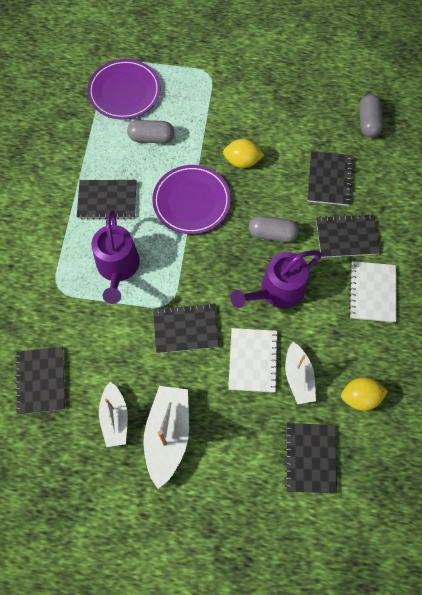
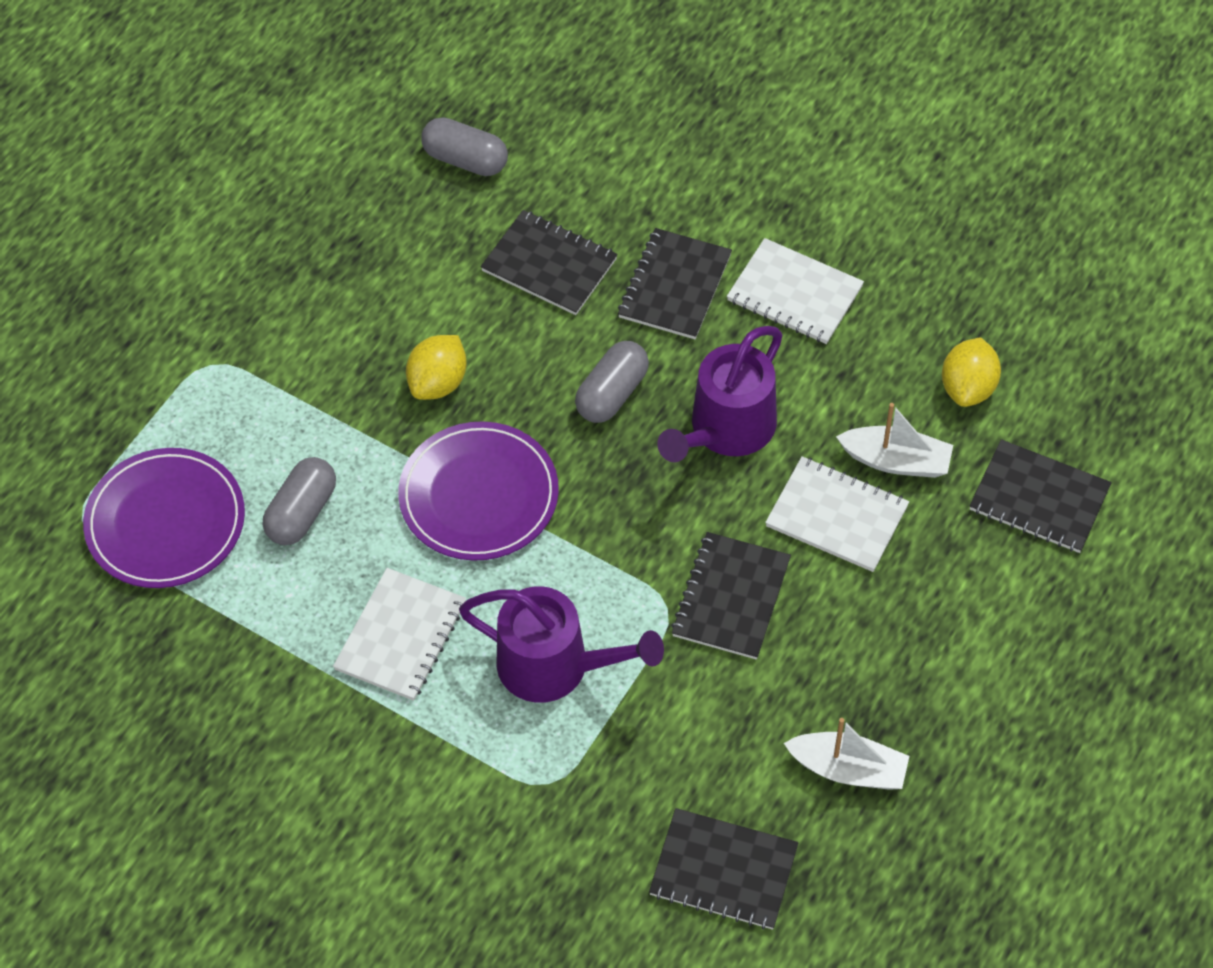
camera: 65 degrees left, 10 degrees down
black notebook [77,180,137,219] -> white notebook [333,568,466,701]
white boat [143,386,189,489] -> none
purple watering can [231,250,322,308] -> purple watering can turned 45 degrees clockwise [657,326,782,462]

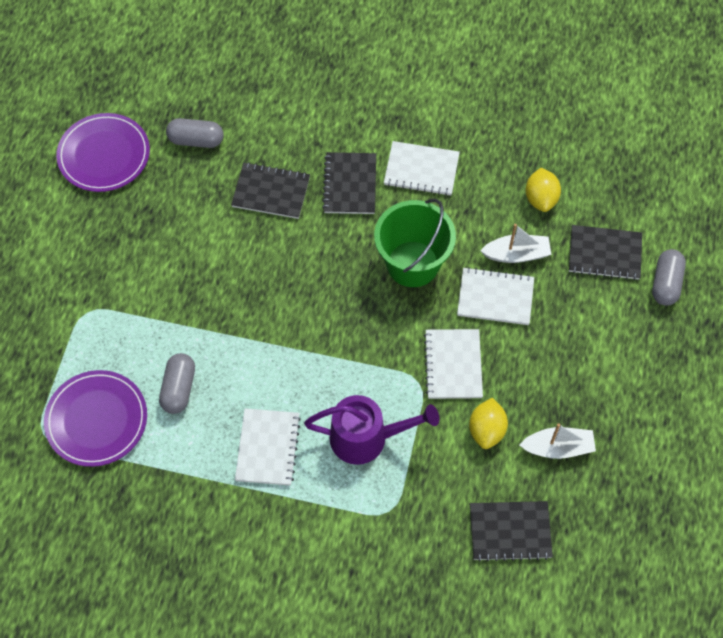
camera: 20 degrees left, 5 degrees up
purple plate [398,421,559,561] -> purple plate moved to [56,113,150,192]
yellow lemon [406,335,467,400] -> yellow lemon moved to [469,397,508,449]
grey capsule [575,341,649,423] -> grey capsule moved to [652,249,686,306]
purple watering can [657,326,782,462] -> green bucket [374,199,456,287]
black notebook [671,532,791,660] -> white notebook [424,329,483,399]

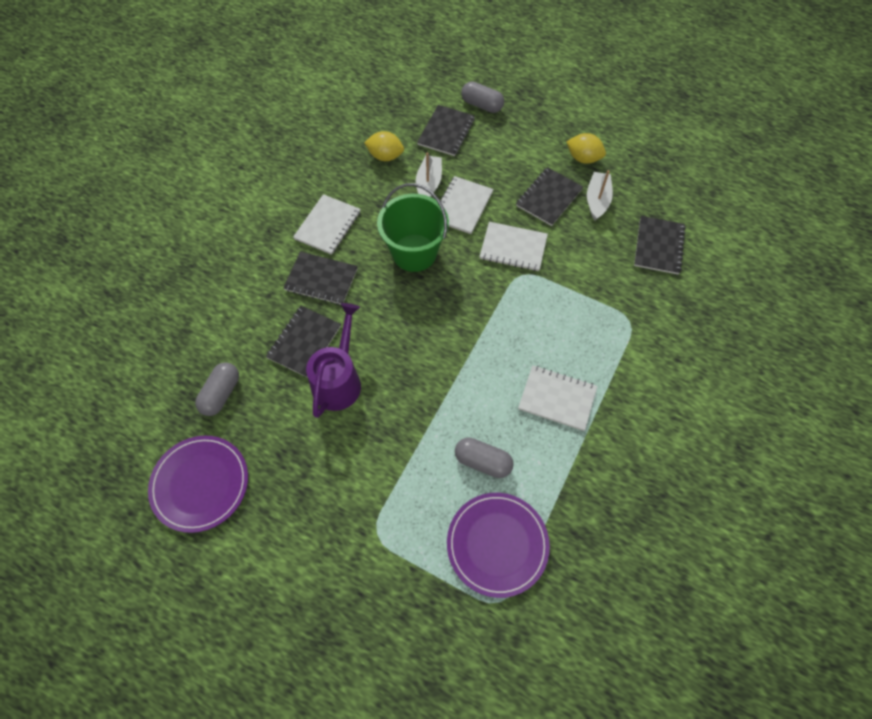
camera: 75 degrees left, 0 degrees up
purple watering can [304,395,439,465] -> purple watering can moved to [306,303,361,418]
yellow lemon [469,397,508,449] -> yellow lemon moved to [566,133,606,164]
none -> black notebook [516,167,583,226]

